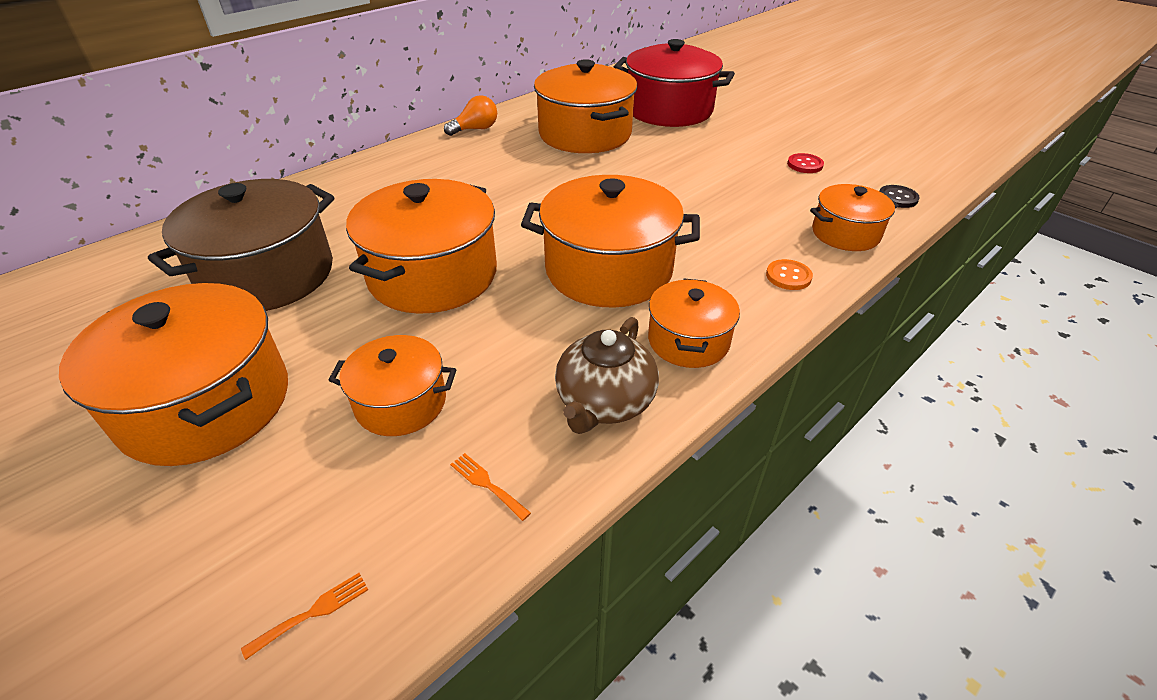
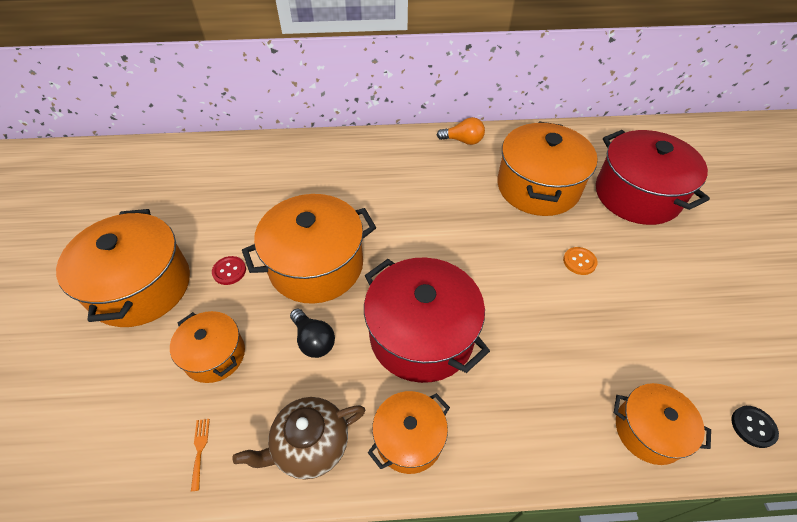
camera: 40 degrees right, 10 degrees up
brown pot [148,179,334,311] -> none
orange fork [241,573,368,660] -> none
orange pot [521,175,700,308] -> red pot [364,258,490,383]
orange button [766,259,813,290] -> orange button moved to [563,247,597,275]
red button [787,153,824,173] -> red button moved to [212,256,246,285]
none -> black light bulb [290,309,335,358]

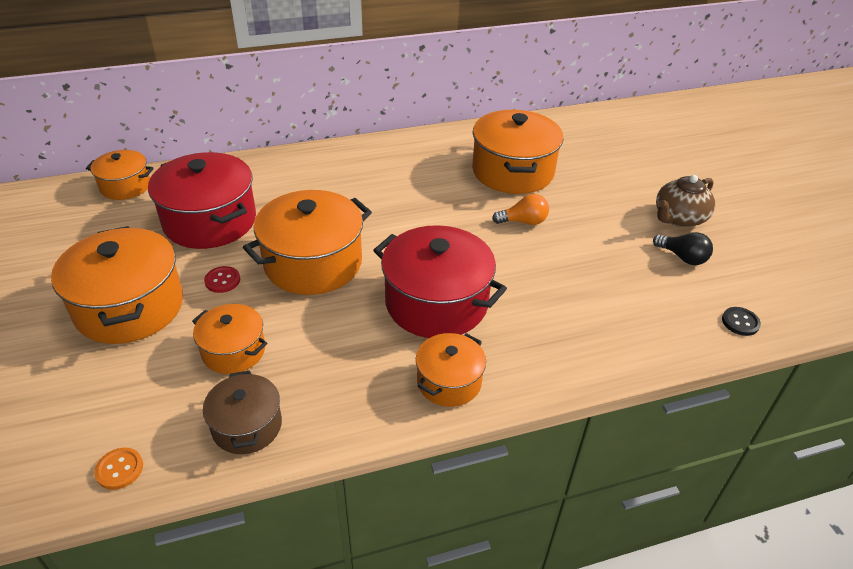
camera: 15 degrees left, 10 degrees down
orange fork [191,419,210,491] -> brown pot [203,370,282,454]
brown teapot [233,397,365,479] -> brown teapot moved to [656,175,715,227]
black light bulb [290,309,335,358] -> black light bulb moved to [653,232,713,265]
orange light bulb [437,117,485,145] -> orange light bulb moved to [492,194,549,225]
orange button [563,247,597,275] -> orange button moved to [94,448,143,490]
red pot [596,130,710,225] -> red pot moved to [148,152,256,249]
orange pot [614,383,711,465] -> orange pot moved to [86,150,154,200]

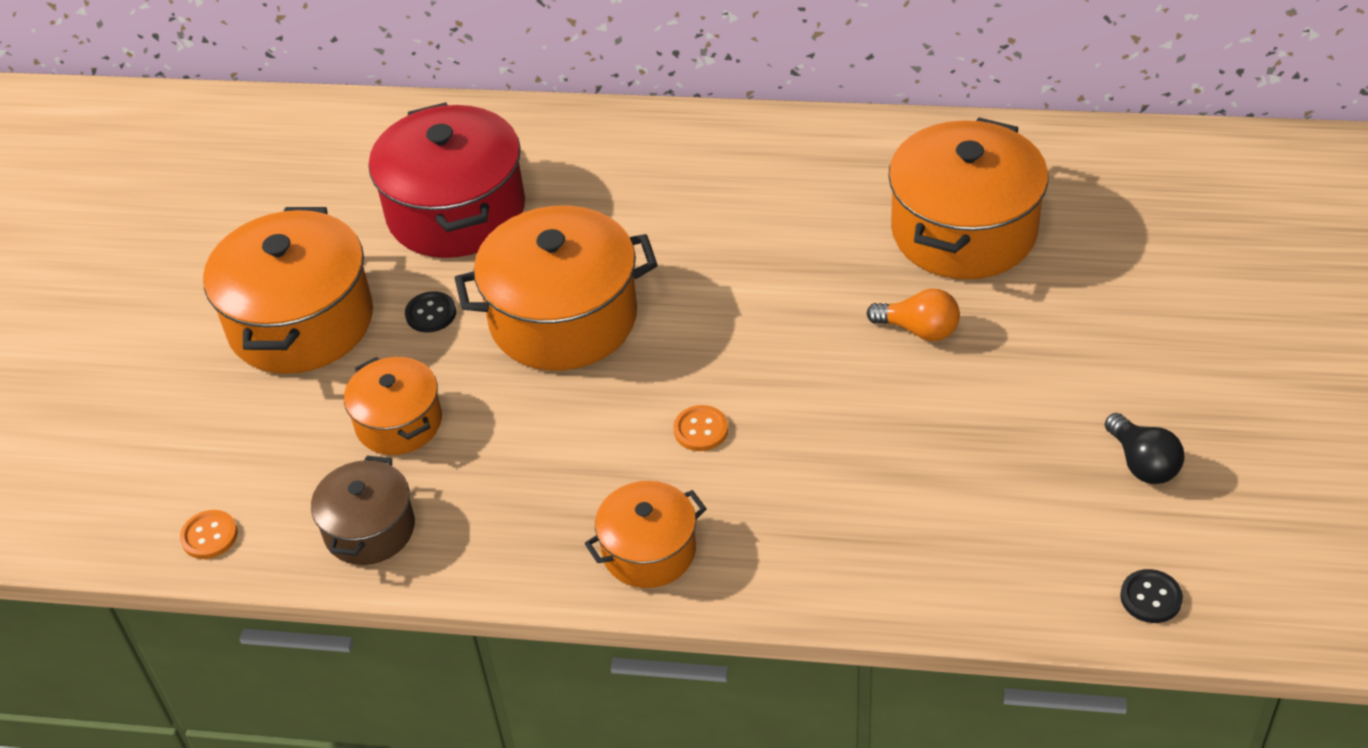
camera: 30 degrees right, 5 degrees up
orange pot [86,150,154,200] -> none
red button [204,266,240,293] -> black button [405,291,456,333]
red pot [373,225,507,338] -> orange button [674,405,728,451]
brown teapot [656,175,715,227] -> none

